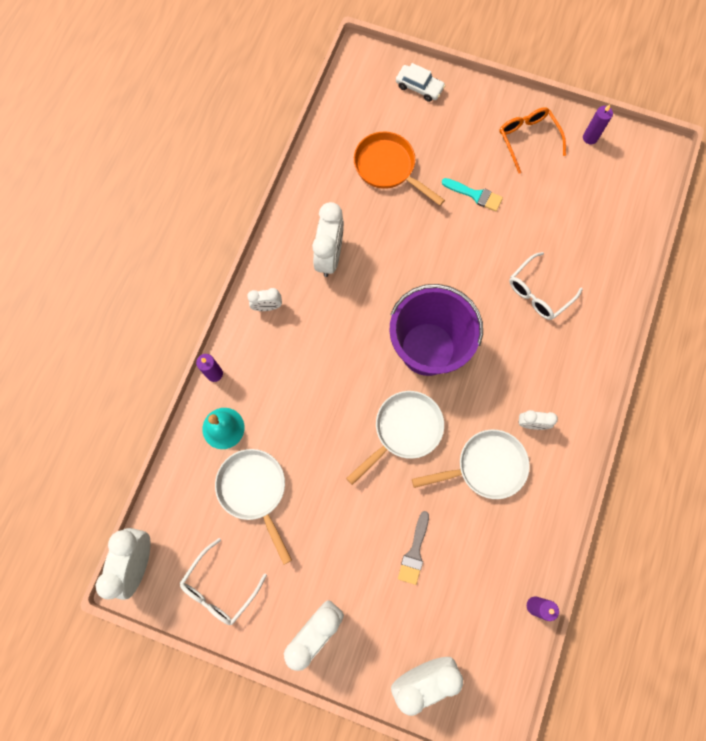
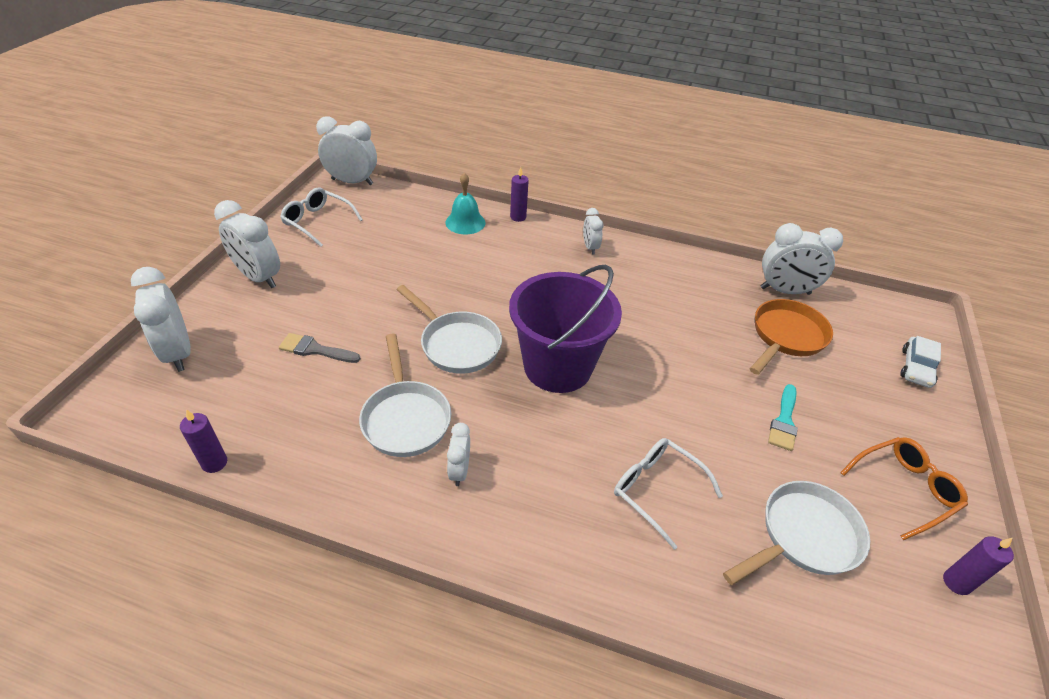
camera: 85 degrees right, 30 degrees down
white pan [215,449,292,565] -> white pan moved to [723,481,870,585]
white clock [312,202,344,277] -> white clock moved to [760,223,843,295]

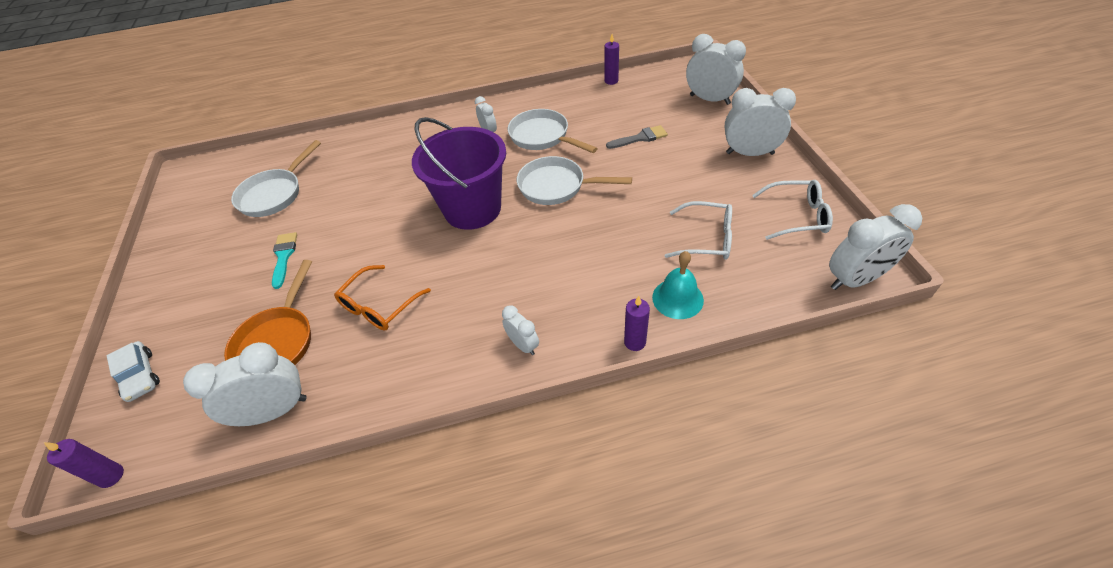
camera: 155 degrees right, 5 degrees up
white glasses [614,438,723,550] -> white glasses moved to [665,201,732,260]
orange glasses [840,437,968,540] -> orange glasses moved to [334,265,431,330]
white car [900,336,941,388] -> white car turned 150 degrees clockwise [107,341,160,402]
purple candle [943,536,1014,595] -> purple candle moved to [44,439,124,488]

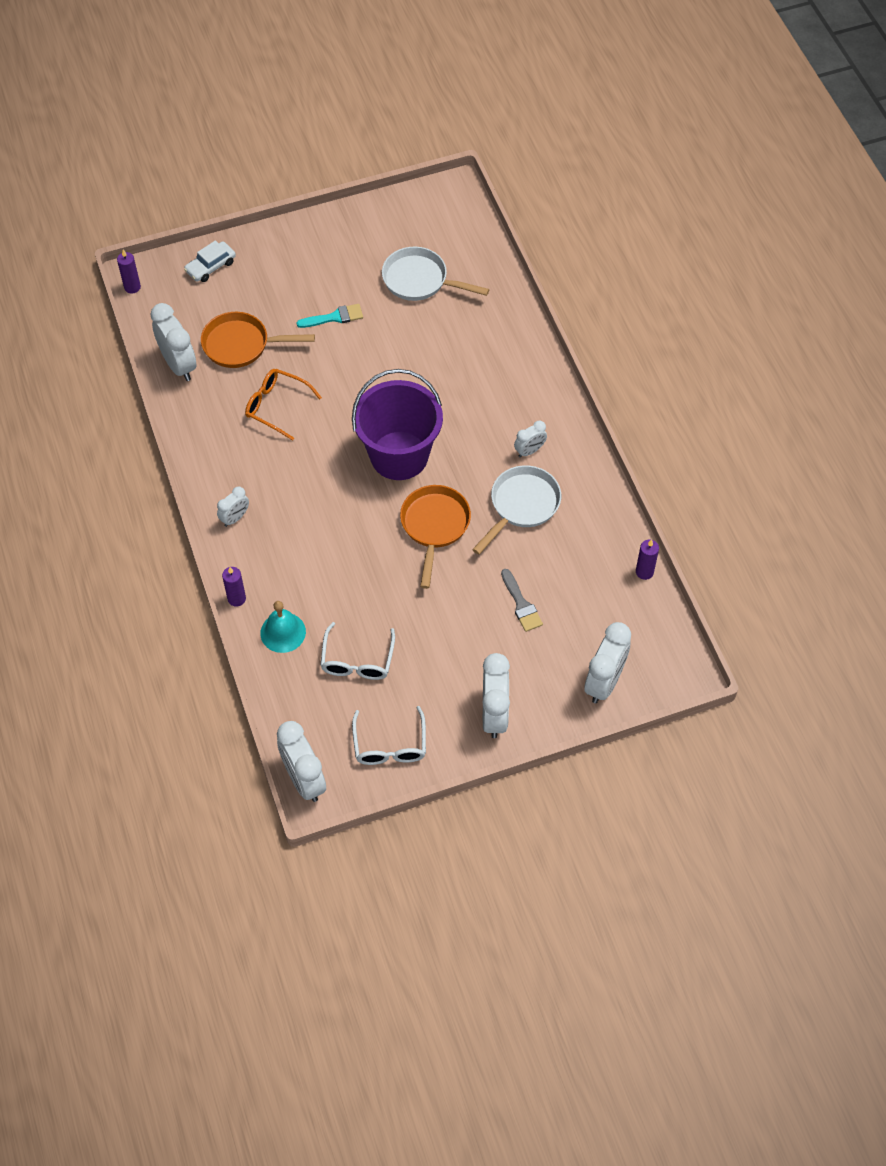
camera: 80 degrees right, 10 degrees up
white pan [517,156,632,205] -> orange pan [400,485,471,589]

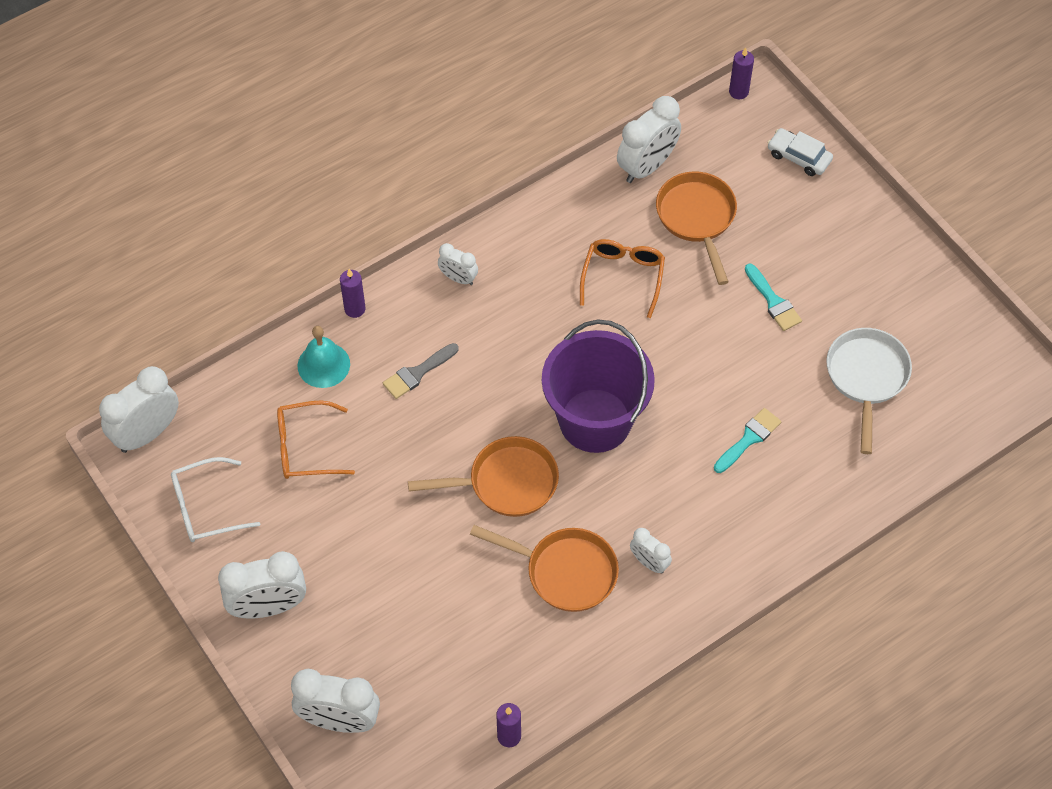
camera: 75 degrees right, 0 degrees up
white glasses [320,622,395,680] -> orange glasses [277,400,355,479]
white pan [472,465,561,555] -> orange pan [470,525,619,612]
grey brush [501,569,543,632] -> grey brush moved to [383,343,459,399]
none -> turquoise brush [714,408,781,473]

